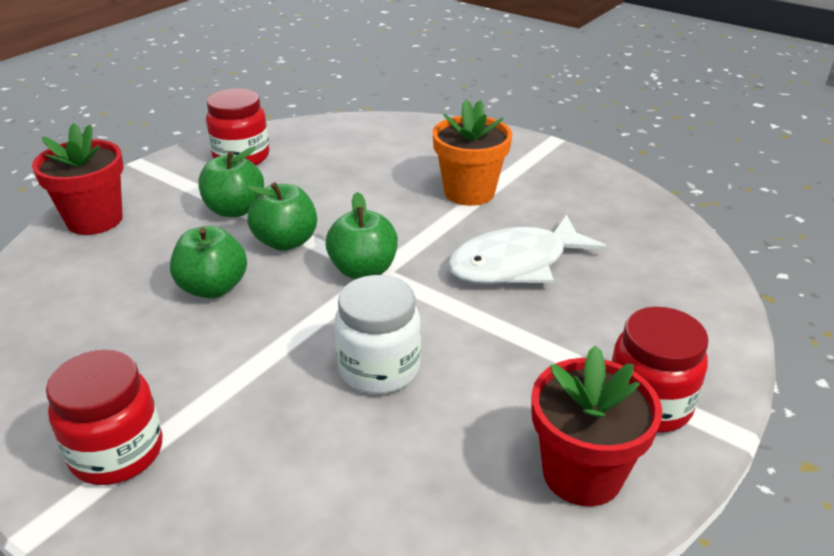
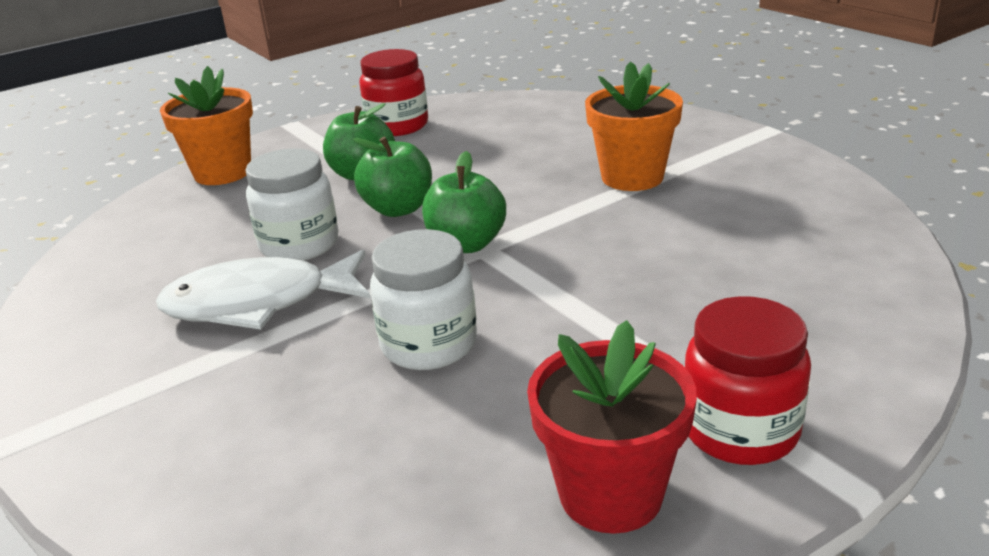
camera: 20 degrees right, 5 degrees down
red flower pot [32,123,124,235] -> orange flower pot [160,66,253,185]
red jar [46,350,163,485] -> none
green apple [170,226,247,298] -> white jar [245,148,338,261]
white fish [448,214,607,284] -> white fish moved to [156,250,370,329]

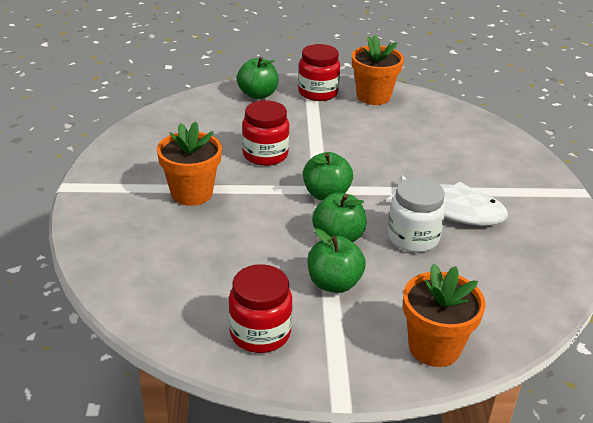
camera: 150 degrees left, 5 degrees up
white jar [370,229,477,370] -> none
red flower pot [527,320,697,534] -> orange flower pot [352,35,404,105]
none -> green apple [237,57,278,99]
none -> red jar [242,100,290,166]

